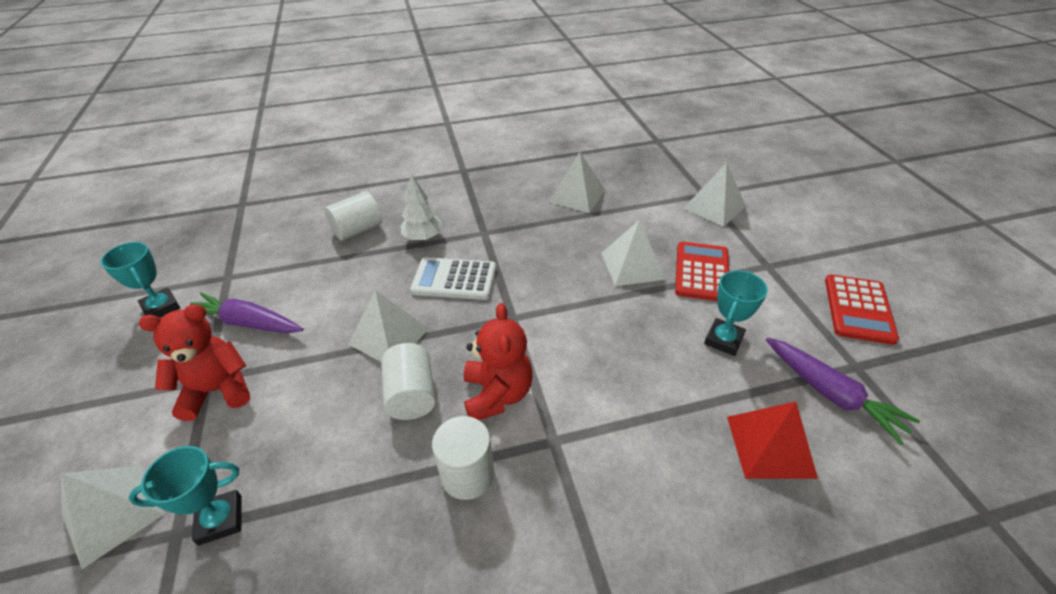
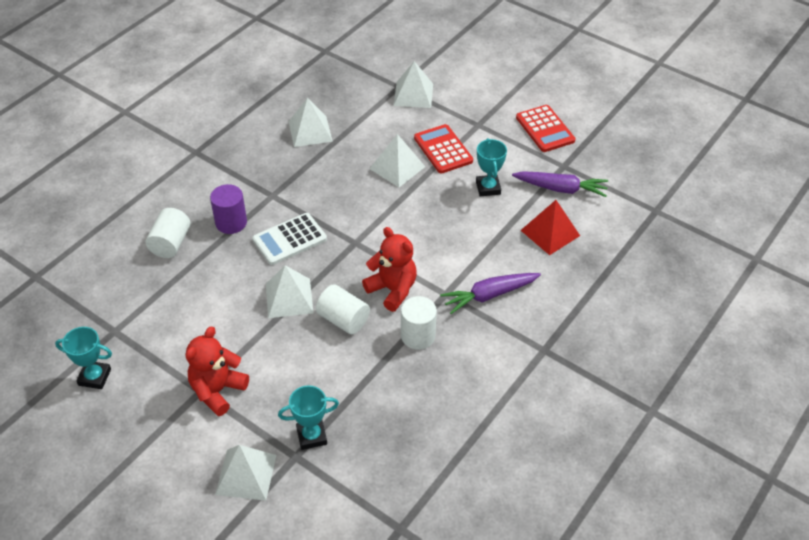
camera: 40 degrees left, 5 degrees up
turquoise trophy [129,446,242,546] -> turquoise trophy turned 45 degrees clockwise [278,385,339,450]
purple carrot [190,292,303,333] -> purple carrot moved to [440,273,541,314]
white tree [401,174,443,241] -> purple cylinder [210,184,247,234]

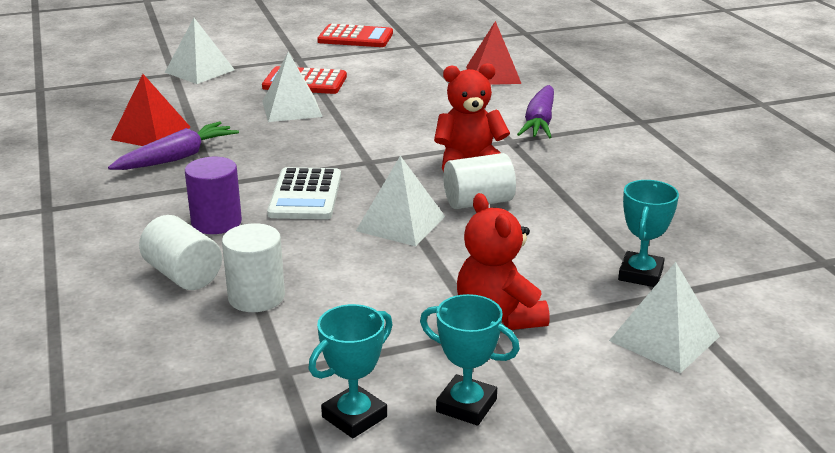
camera: 55 degrees left, 20 degrees down
white pyramid [289,97,333,147] -> red pyramid [111,74,190,146]
white cylinder [401,296,437,350] -> white cylinder moved to [222,223,285,312]
turquoise trophy [476,138,507,196] -> turquoise trophy moved to [420,294,520,426]
purple carrot [512,171,608,197] -> purple carrot moved to [108,121,239,170]

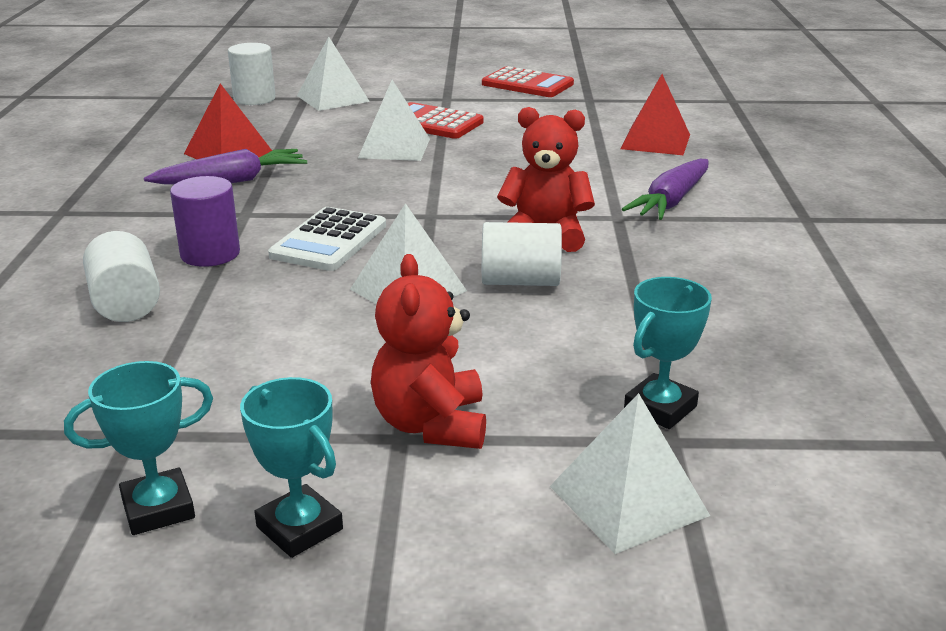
camera: 20 degrees right, 0 degrees up
white cylinder [222,223,285,312] -> white cylinder moved to [228,43,276,105]

